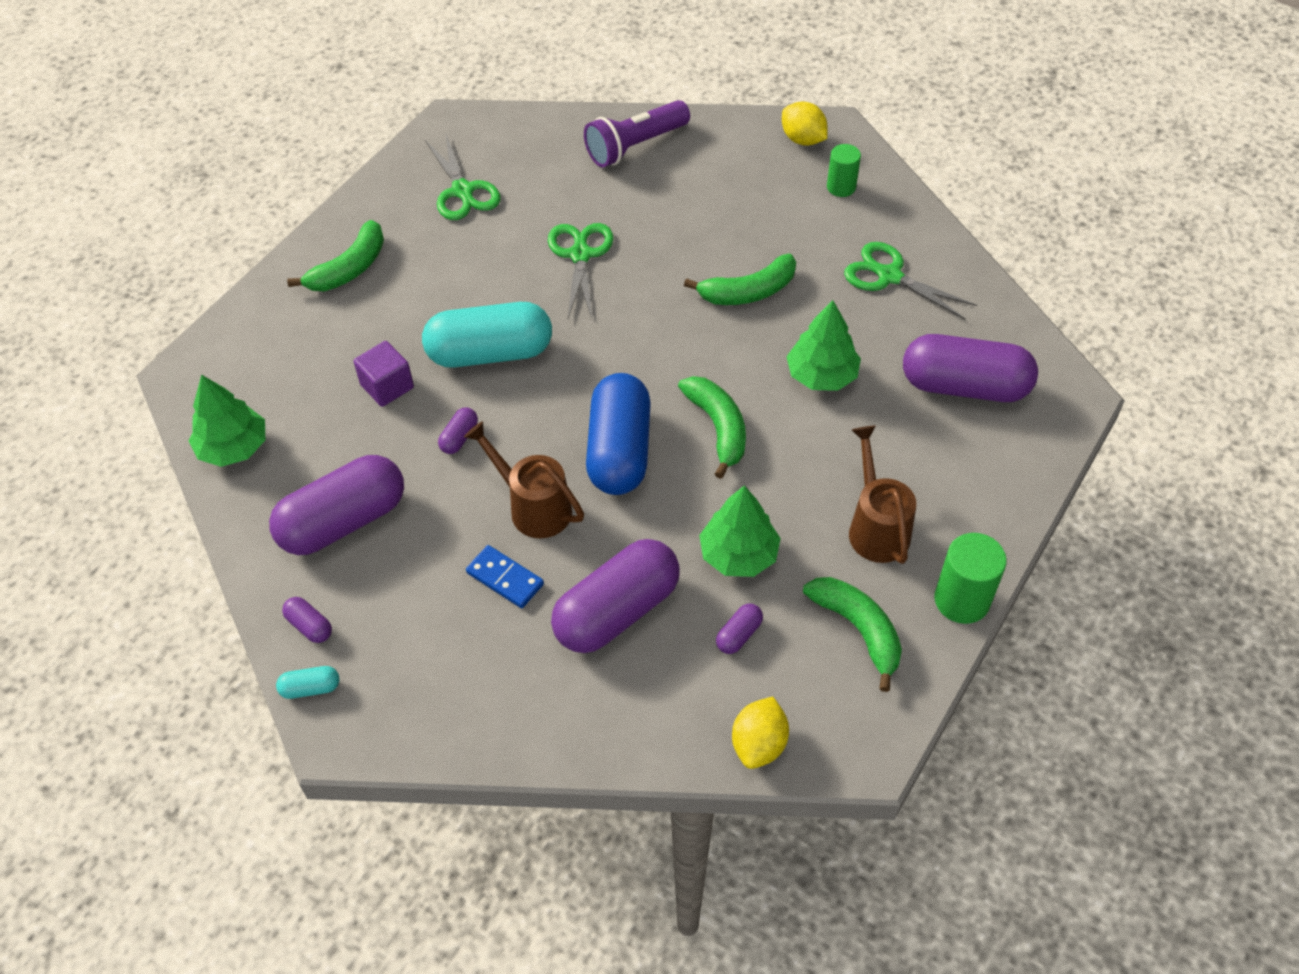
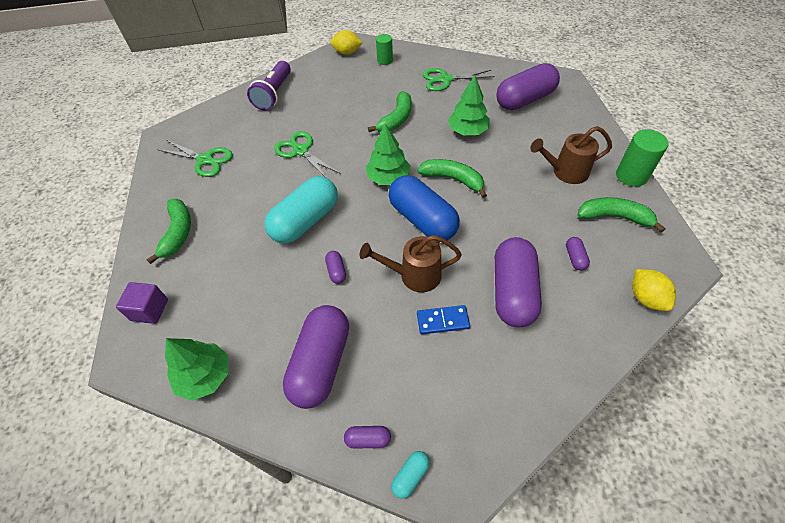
camera: 40 degrees left, 0 degrees up
purple cube [353,341,414,407] -> purple cube moved to [116,282,168,324]
green tree [699,485,781,577] -> green tree moved to [366,123,411,185]
brown watering can [849,426,916,564] -> brown watering can turned 45 degrees counterclockwise [530,126,612,184]

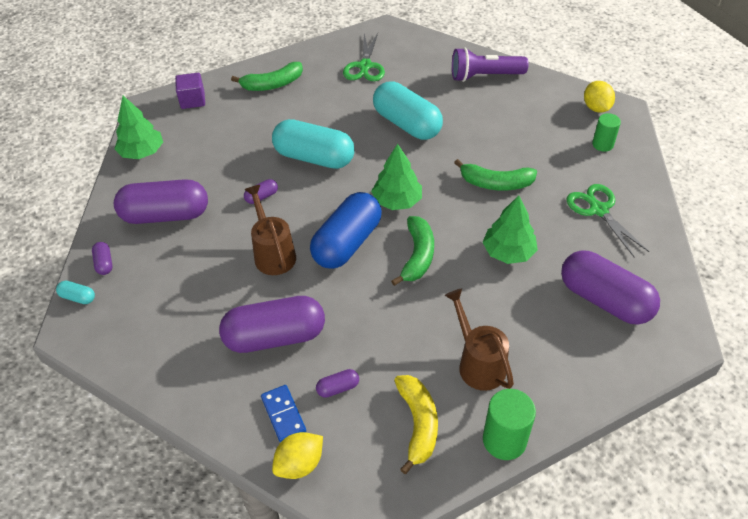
camera: 70 degrees right, 5 degrees down
green scissors [274,131,341,178] -> turquoise capsule [373,81,443,140]
blue domino [417,305,470,334] -> blue domino moved to [261,385,306,443]
green banana [578,197,666,233] -> yellow banana [394,375,438,474]

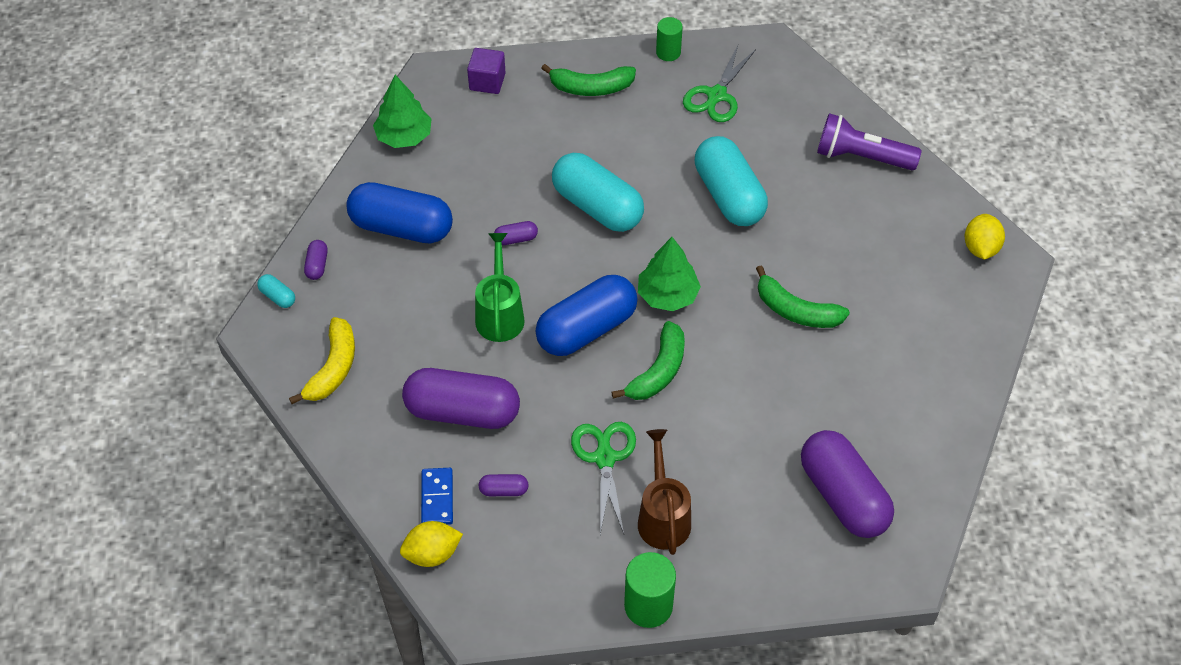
camera: 20 degrees right, 5 degrees up
purple capsule [114,179,208,224] -> blue capsule [346,182,453,243]
brown watering can [245,185,296,275] -> green watering can [475,233,525,342]
yellow banana [394,375,438,474] -> yellow banana moved to [289,317,355,404]
green tree [482,195,538,264] -> none
green scissors [567,184,649,257] -> green scissors moved to [571,422,636,534]
green cylinder [592,113,621,152] -> green cylinder moved to [656,17,683,61]

